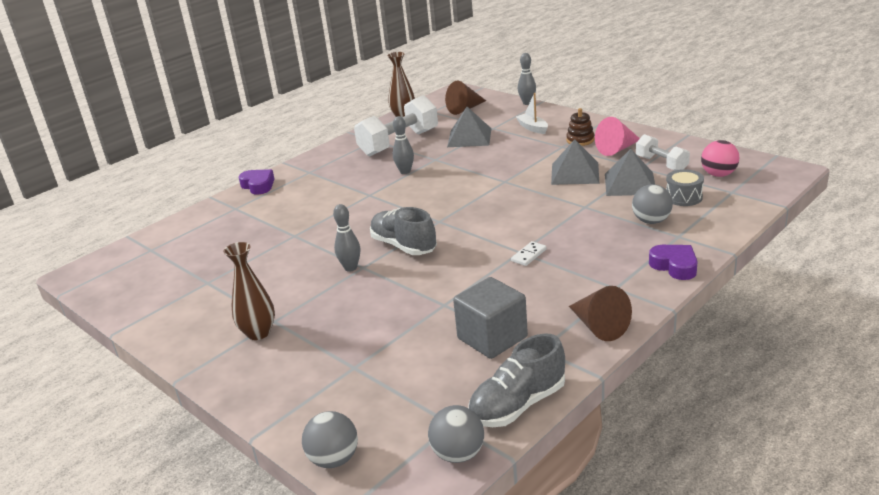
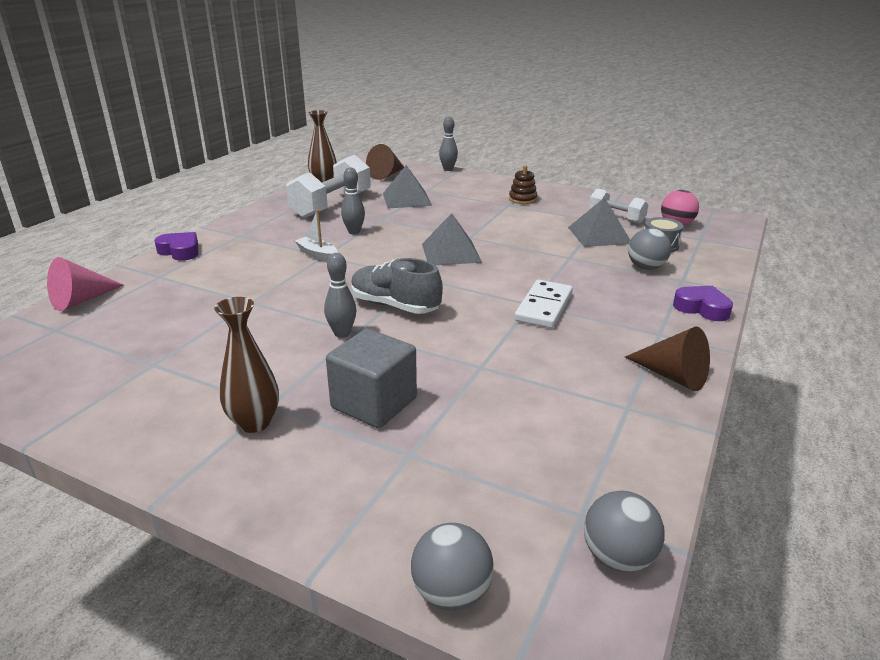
camera: 20 degrees left, 0 degrees up
grey cube [453,277,528,359] -> grey cube moved to [326,329,417,428]
grey shoe [468,333,565,427] -> none
white domino [511,241,547,266] -> white domino [514,280,573,328], size x1.88
white boat [516,93,548,134] -> white boat moved to [295,209,338,262]
grey pyramid [551,139,599,185] -> grey pyramid moved to [422,213,482,265]
pink cone [595,117,640,156] -> pink cone moved to [47,257,124,311]

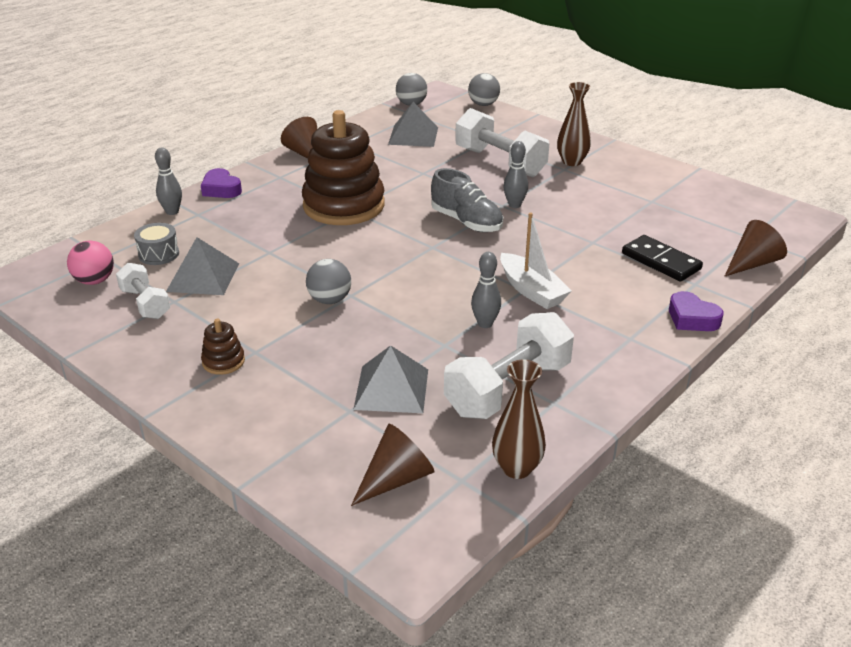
camera: 165 degrees left, 5 degrees up
pink cone [47,257,124,311] -> brown cone [724,220,787,277]
white boat [295,209,338,262] -> white boat [500,212,572,309], size x1.50
grey cube [326,329,417,428] -> white dumbbell [455,108,549,177]
grey pyramid [422,213,482,265] -> grey pyramid moved to [388,102,438,147]
grey bowling pin [439,117,458,171] -> grey bowling pin moved to [155,147,182,215]
white domino [514,280,573,328] -> brown stacking toy [302,110,385,225]
grey ball [628,228,671,270] -> grey ball moved to [306,259,351,304]
none -> black domino [622,235,703,282]

